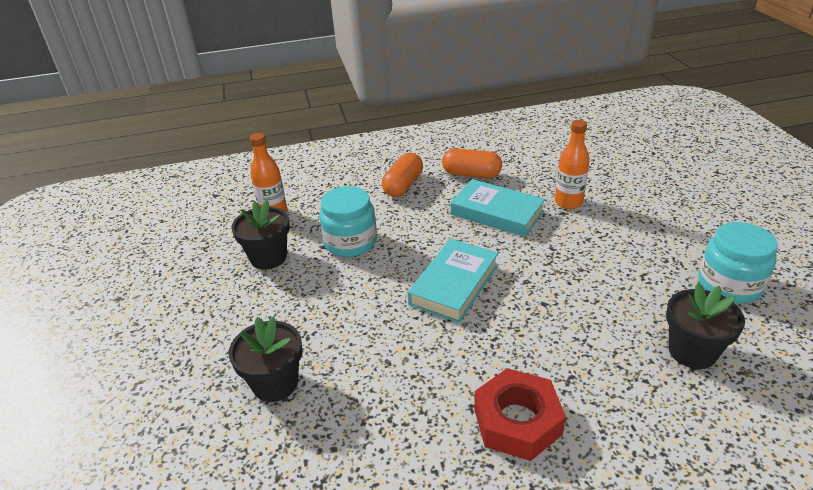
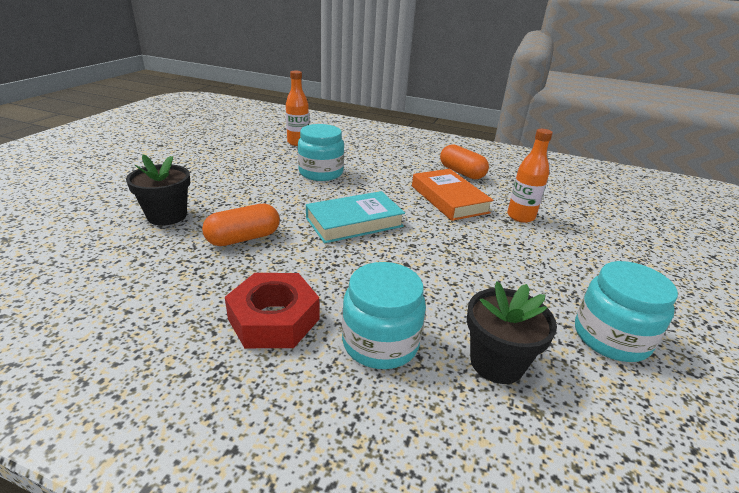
camera: 30 degrees right, 5 degrees down
black flower pot [231,200,290,269] -> none
orange capsule [382,153,423,197] -> orange capsule moved to [202,204,280,246]
turquoise book [450,179,545,237] -> orange book [412,169,494,221]
none -> turquoise jar [342,262,426,369]

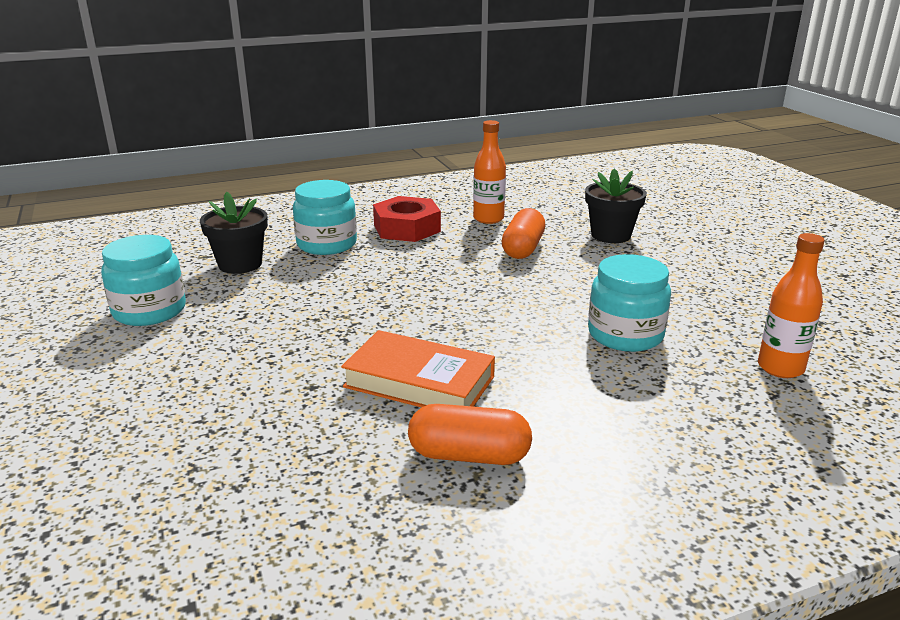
camera: 140 degrees right, 5 degrees down
turquoise book [306,191,405,243] -> none
orange bottle [507,129,553,223] -> orange bottle moved to [473,120,506,224]

